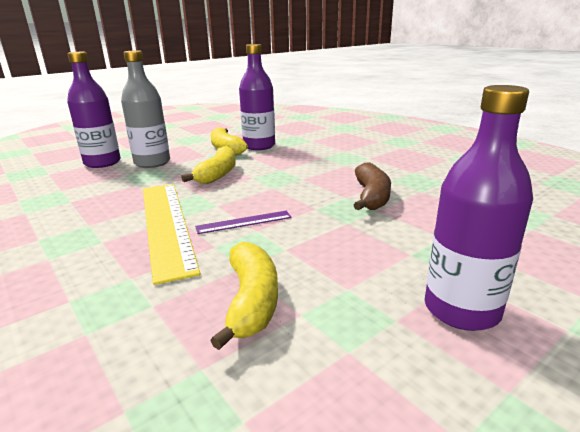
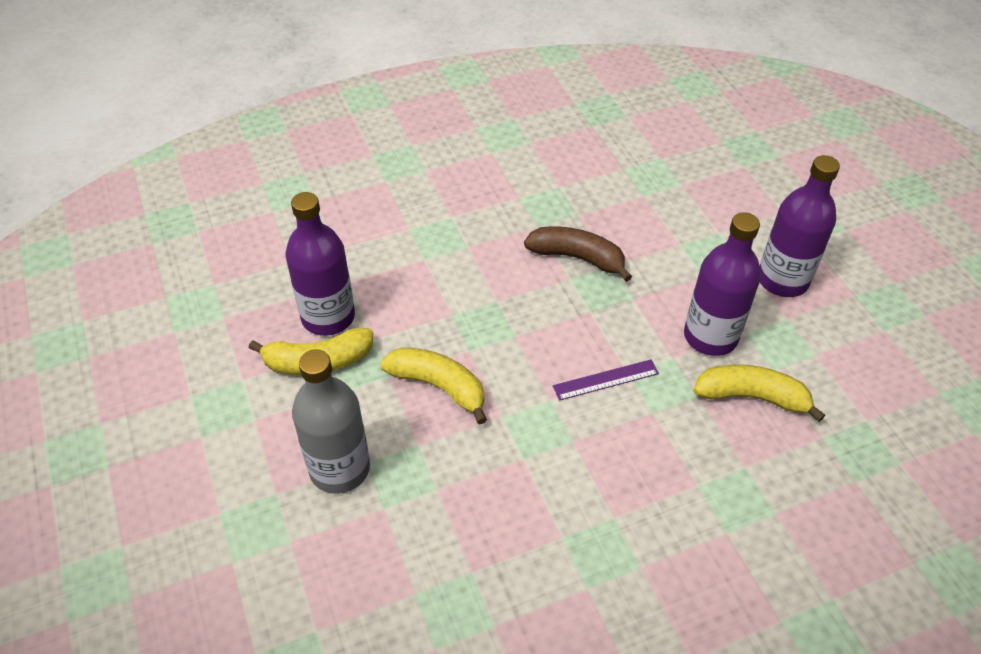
camera: 75 degrees left, 25 degrees up
purple bottle [67,52,121,168] -> purple bottle moved to [684,212,761,356]
yellow ruler [143,184,200,285] -> none
purple ruler [195,211,292,234] -> purple ruler turned 75 degrees clockwise [553,359,659,401]

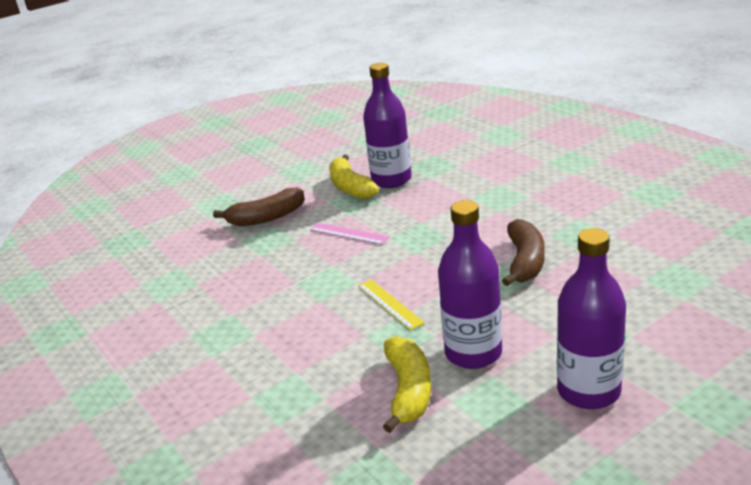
camera: 80 degrees right, 20 degrees down
grey bottle [292,350,370,494] -> brown banana [213,187,305,226]
yellow banana [380,347,487,425] -> pink ruler [310,223,389,245]
purple ruler [553,359,659,401] -> yellow ruler [358,280,425,330]

